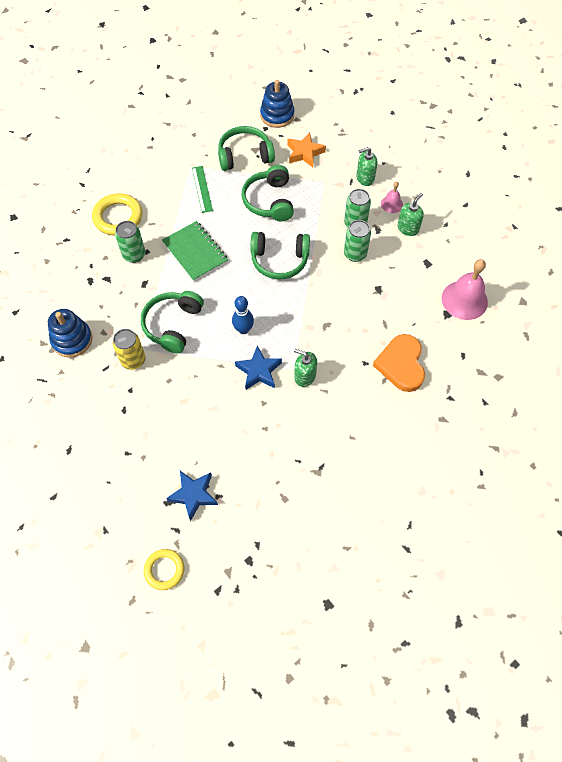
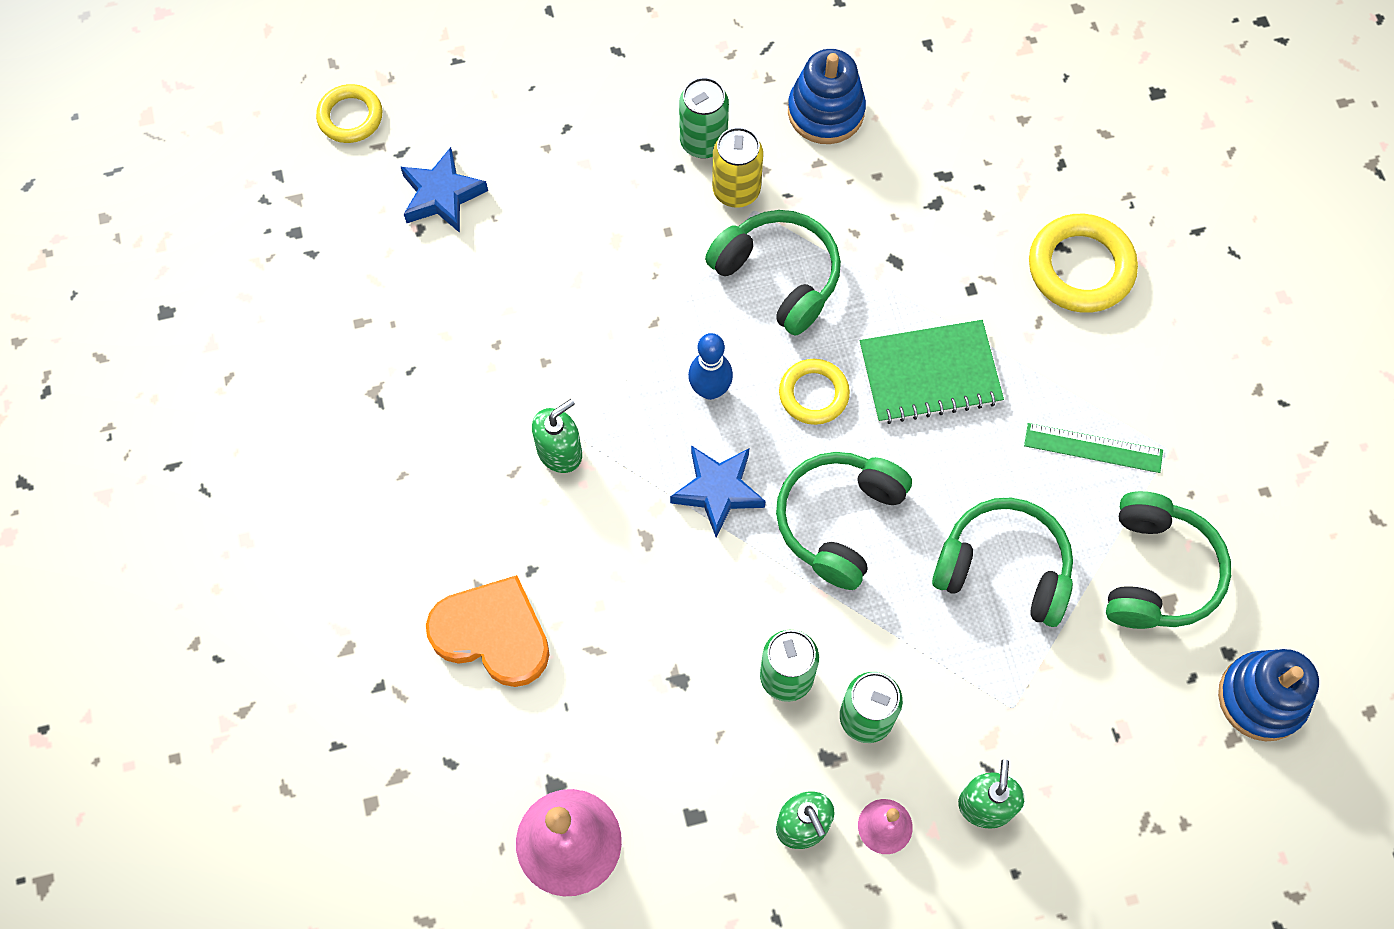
camera: 115 degrees right, 5 degrees up
green can [115,221,145,263] -> green can moved to [679,77,729,159]
blue star [235,346,282,390] -> blue star moved to [670,446,766,537]
orange star [287,132,326,167] -> none
none -> yellow ring [779,359,850,425]

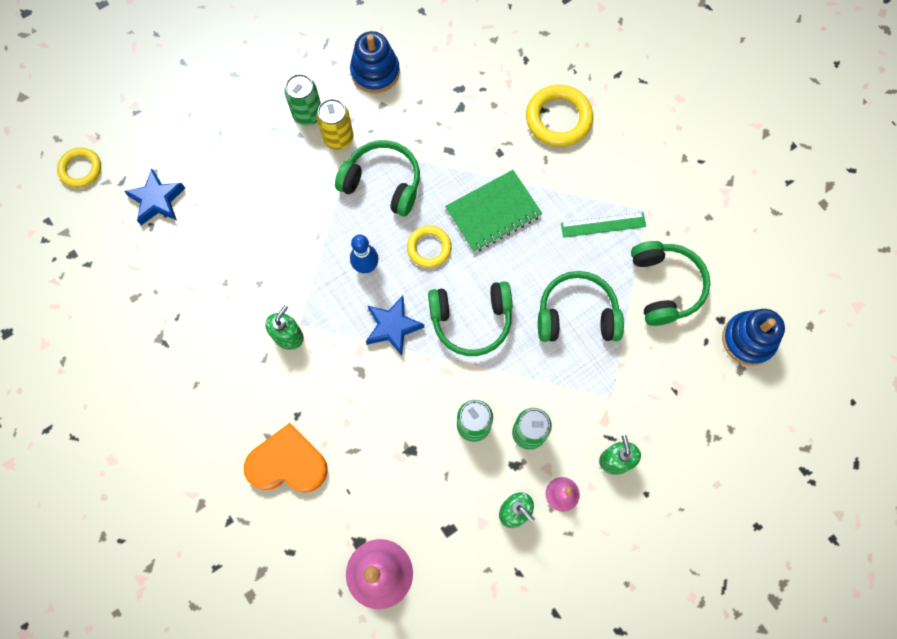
camera: 20 degrees left, 5 degrees up
green headphones [776,452,912,590] -> green headphones turned 105 degrees counterclockwise [428,281,512,356]

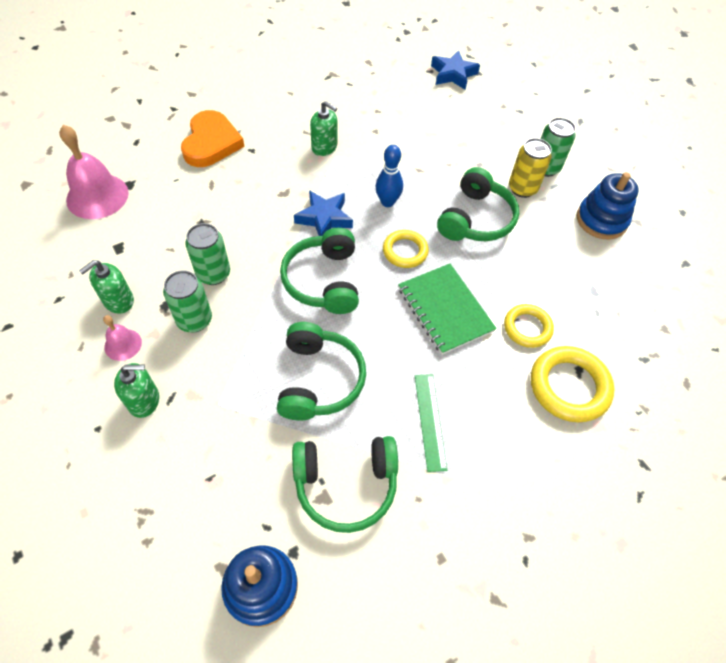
camera: 90 degrees right, 15 degrees down
yellow ring [57,147,101,188] -> yellow ring moved to [504,304,554,348]

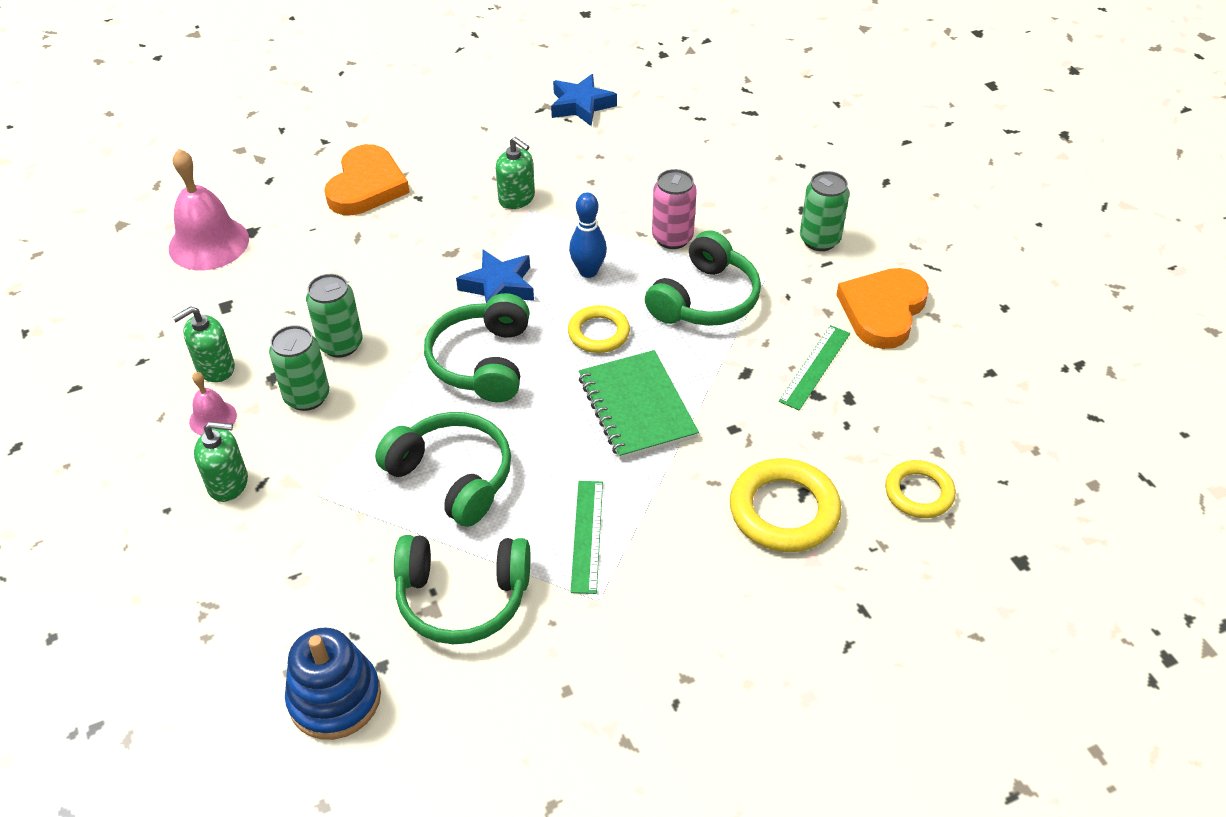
camera: 10 degrees right, 10 degrees down
green headphones [277,322,366,420] -> green headphones turned 60 degrees counterclockwise [375,412,511,527]
blue star [431,50,480,90] -> blue star moved to [551,74,617,126]
yellow ring [504,304,554,348] -> yellow ring moved to [885,460,956,518]
yellow can [509,138,552,198] -> none
blue stacking toy [577,172,639,239] -> orange heart [836,268,929,349]
none -> pink can [652,169,697,249]
none -> green ruler [779,325,850,410]

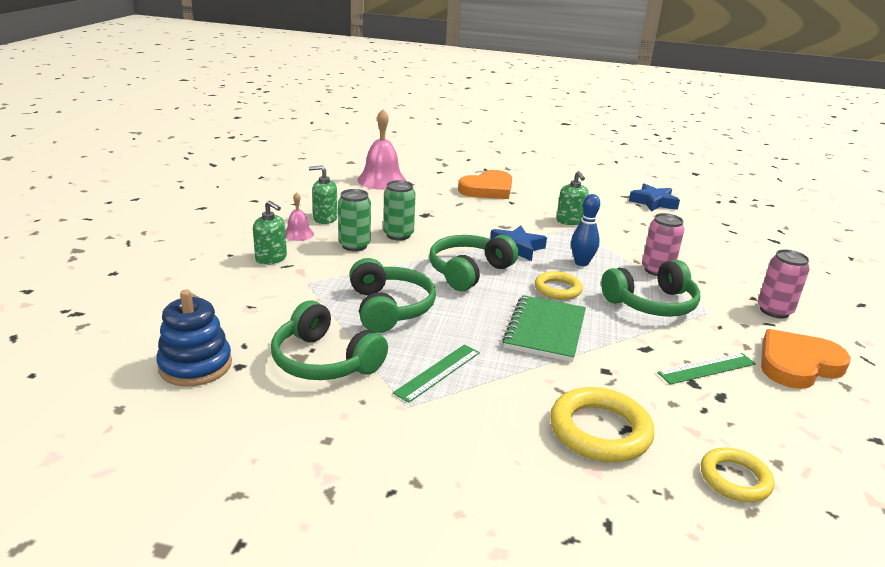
camera: 35 degrees right, 20 degrees down
green can [800,171,850,251] -> pink can [758,249,809,318]

